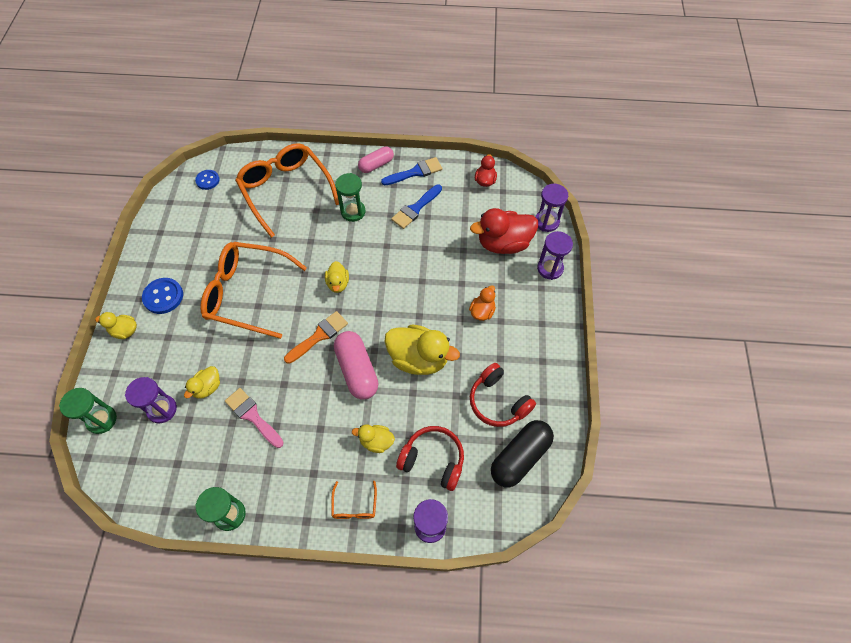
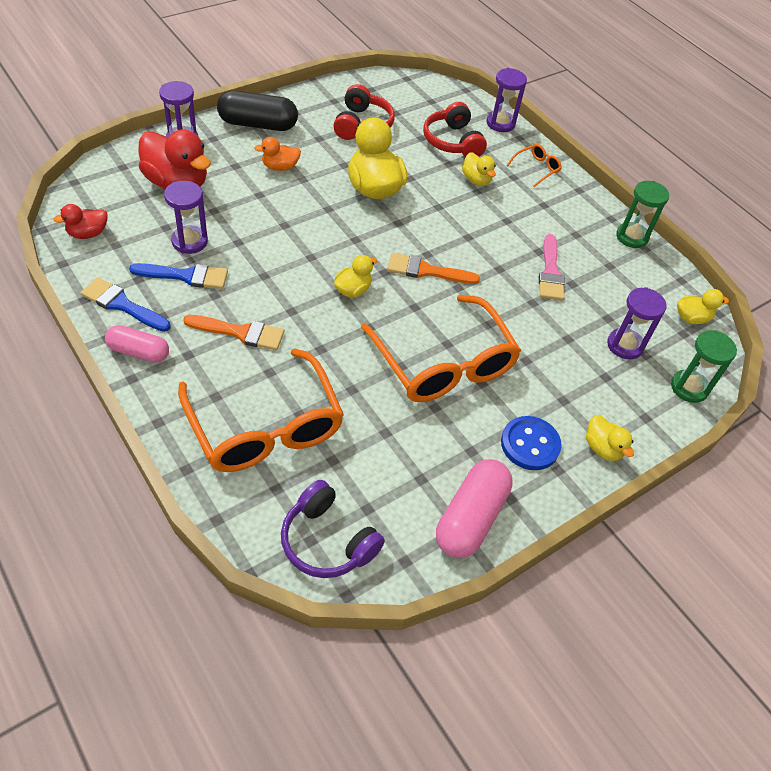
camera: 135 degrees left, 10 degrees down
yellow duck [184,366,220,399] -> yellow duck moved to [677,289,729,324]
blue button [195,170,220,190] -> purple headphones [281,480,385,578]
orange glasses [235,143,339,238] -> orange glasses turned 45 degrees counterclockwise [178,348,344,472]
pink capsule [334,331,379,400] -> pink capsule moved to [436,459,513,558]
green hourglass [335,173,366,222] -> orange brush [183,315,284,350]
black capsule [491,420,554,487] -> black capsule moved to [217,90,298,131]
purple hourglass [535,184,568,232] -> purple hourglass moved to [164,181,208,254]

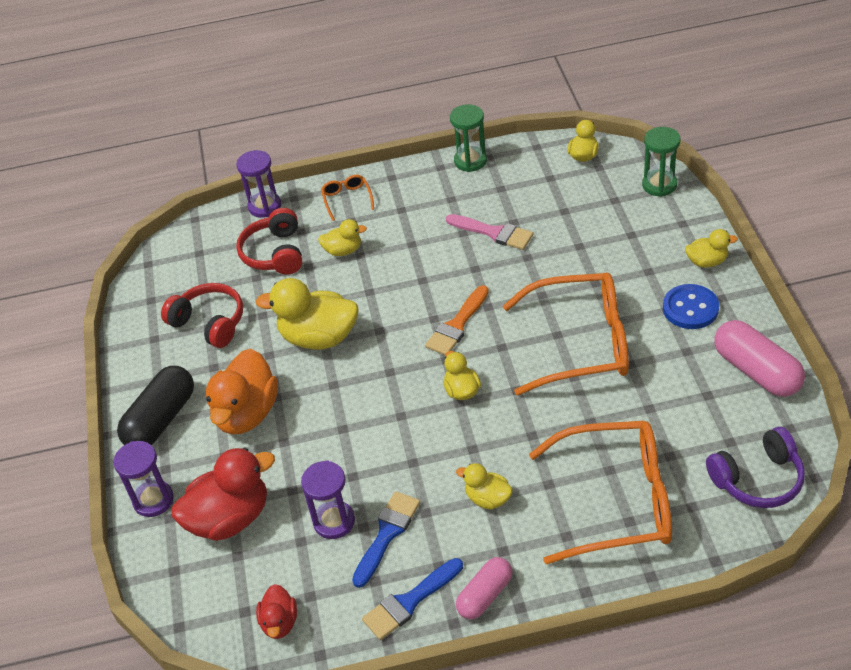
camera: 55 degrees left, 5 degrees down
orange brush [183,315,284,350] -> yellow duck [456,463,513,509]
orange duck [254,137,301,171] -> orange duck [206,349,278,434], size x1.91
red headphones [423,102,487,157] -> red headphones turned 75 degrees clockwise [236,208,302,275]
purple hourglass [607,287,667,359] -> none

